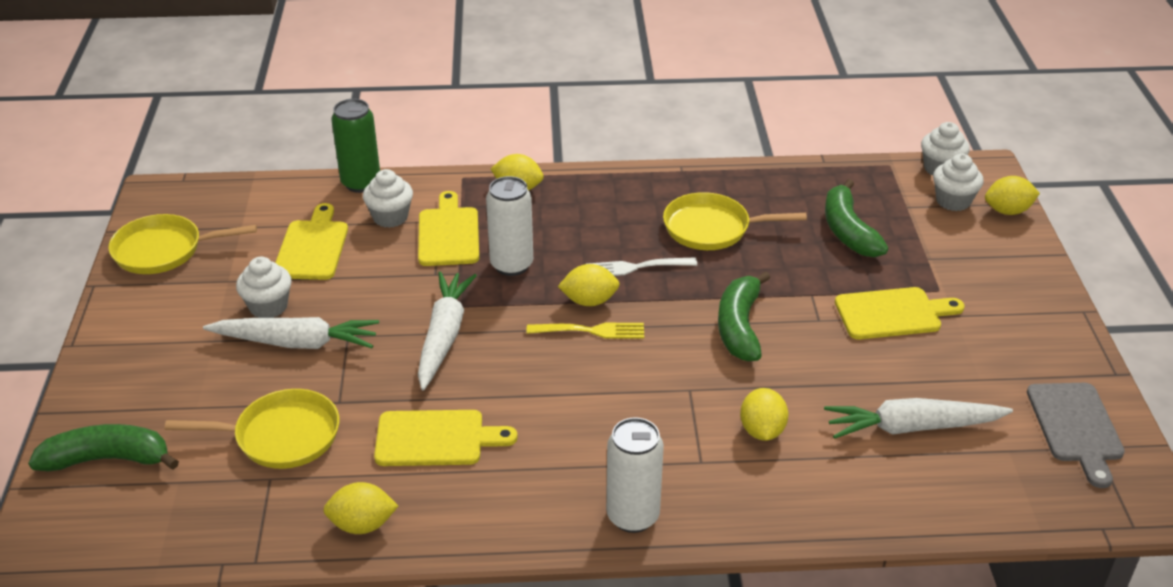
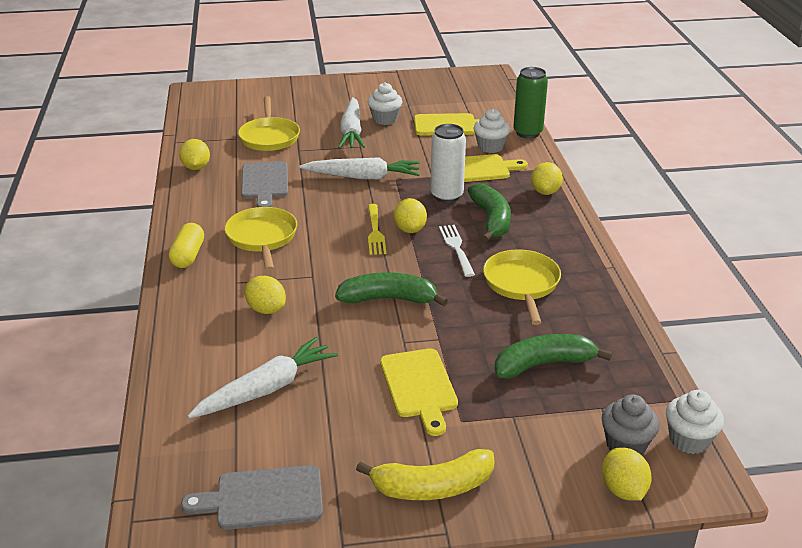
camera: 85 degrees right, 5 degrees down
green banana [28,424,179,471] -> green banana moved to [468,183,511,242]
yellow pan [108,214,257,274] -> yellow pan moved to [225,207,297,271]
yellow cutting board [374,410,518,466] -> grey cutting board [241,161,288,207]
white can [606,417,664,533] -> yellow capsule [169,223,204,268]
yellow lemon [740,388,788,441] -> yellow lemon turned 45 degrees clockwise [245,276,286,314]
white carrot [824,398,1013,439] -> white carrot turned 60 degrees clockwise [188,337,338,418]
white cupcake [933,153,984,211] -> grey cupcake [602,394,660,455]
none -> yellow banana [356,449,495,500]

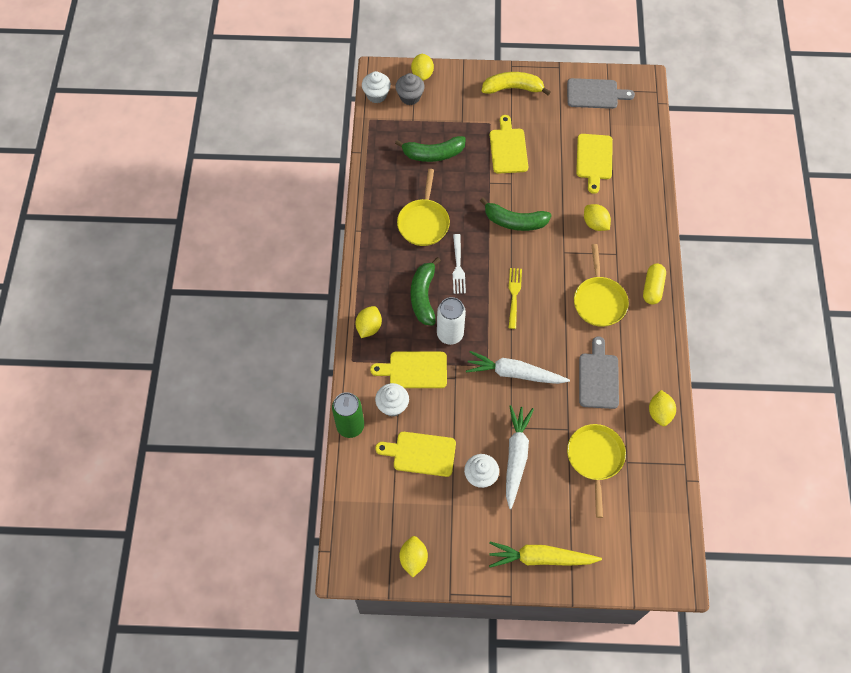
camera: 170 degrees left, 30 degrees up
white carrot [188,337,338,418] -> yellow cutting board [576,134,613,194]
yellow lemon [394,198,427,233] -> yellow lemon moved to [399,536,428,577]
none -> yellow carrot [489,542,602,568]

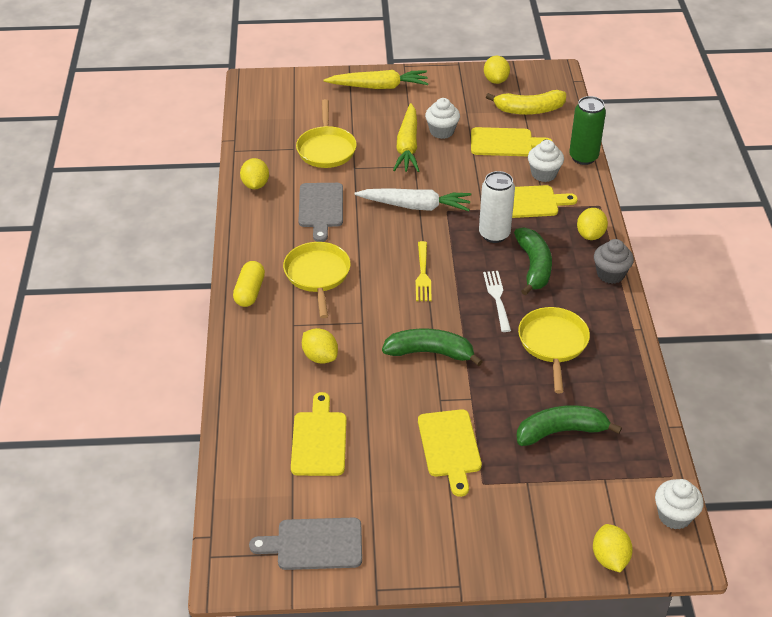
camera: 175 degrees right, 20 degrees down
grey cupcake [396,73,425,105] -> grey cupcake moved to [594,239,634,284]
yellow banana [482,72,551,95] -> yellow banana moved to [486,90,566,115]
white carrot [506,405,534,509] -> yellow carrot [393,103,419,172]

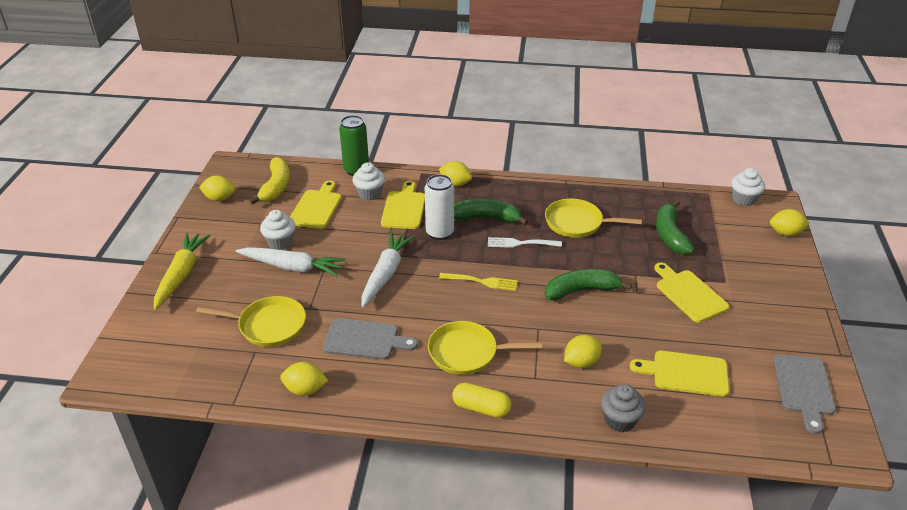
camera: 80 degrees left, 5 degrees down
green banana [382,329,483,366] -> green banana turned 60 degrees clockwise [545,269,632,300]
yellow carrot [393,103,419,172] -> white carrot [236,247,345,276]
yellow cutting board [418,409,482,497] -> yellow cutting board turned 120 degrees counterclockwise [654,262,729,323]
grey cupcake [594,239,634,284] -> grey cupcake moved to [601,384,646,432]

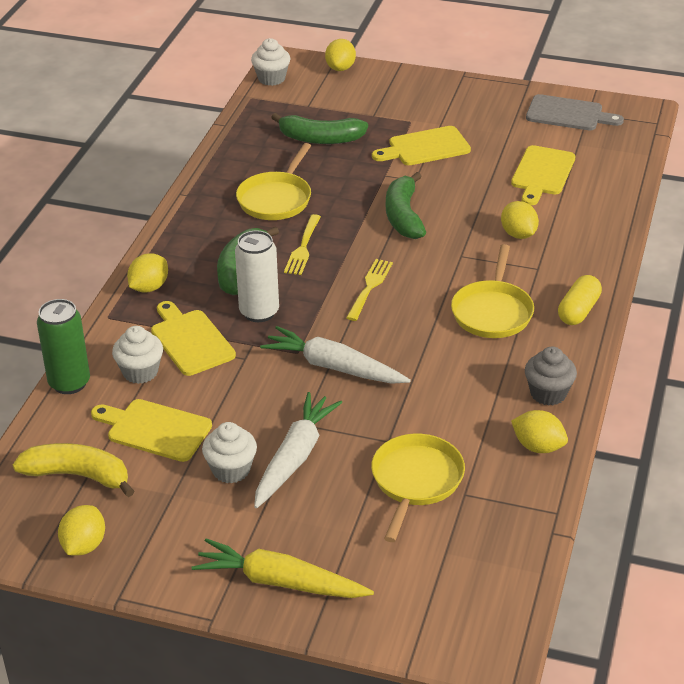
camera: 80 degrees left, 0 degrees up
yellow lemon [280,362,328,396] -> yellow lemon turned 75 degrees counterclockwise [511,410,568,453]
grey cutting board [323,318,418,360] -> none
yellow cutting board [381,181,425,229] -> yellow cutting board turned 45 degrees clockwise [151,301,236,376]
white fork [488,237,562,248] -> yellow fork [284,214,321,275]
grey cupcake [601,384,646,432] -> grey cupcake moved to [525,347,577,406]

